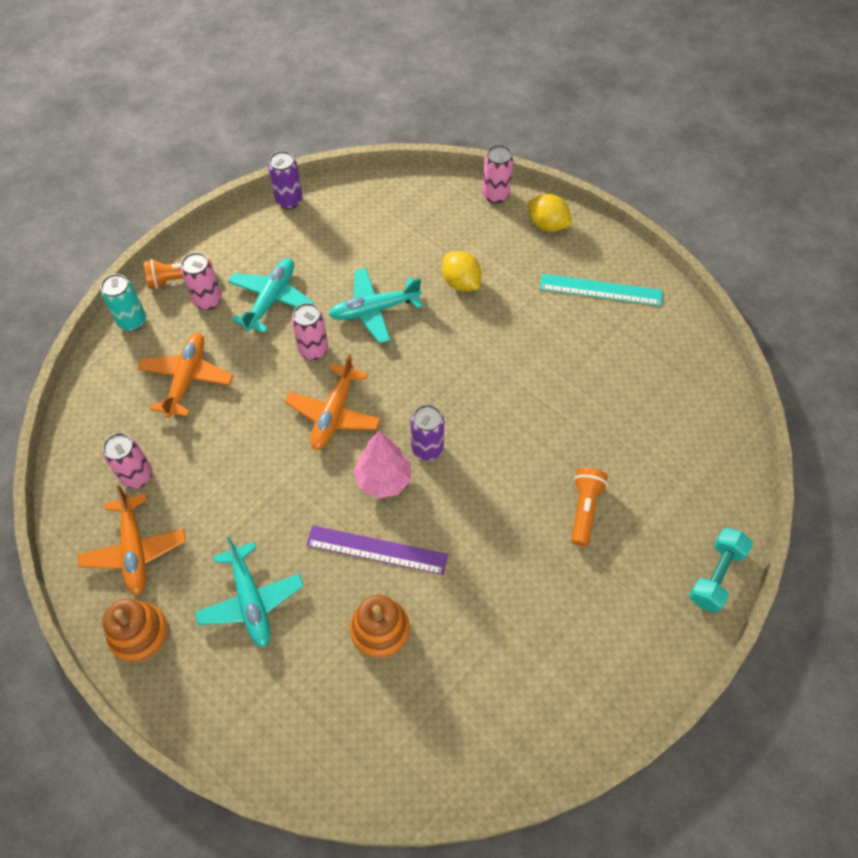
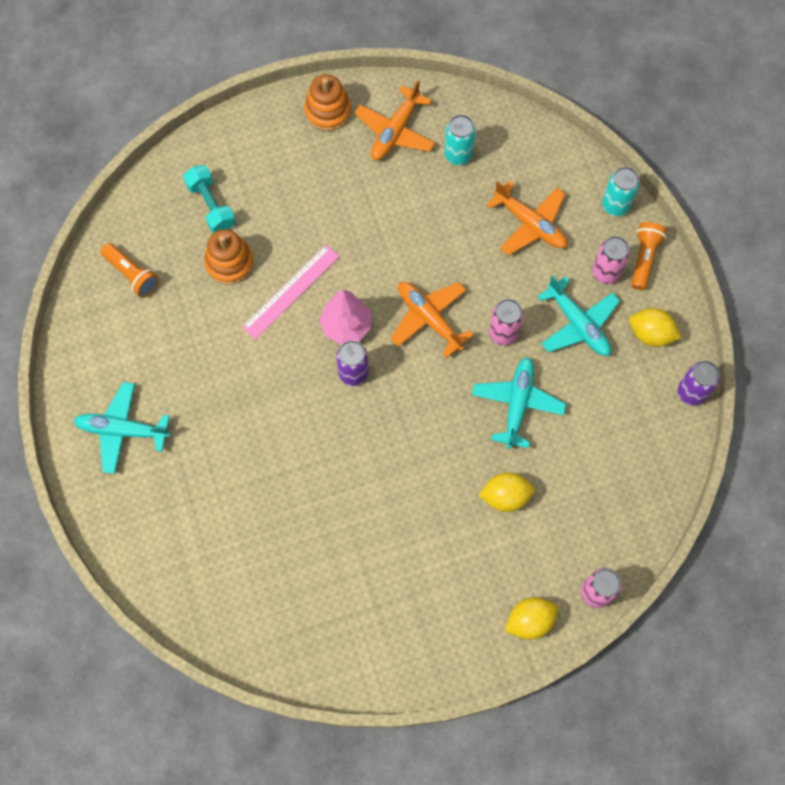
camera: 120 degrees right, 10 degrees up
orange plane [78,486,186,596] -> orange plane turned 75 degrees counterclockwise [354,80,435,160]
pink can [103,433,152,488] -> turquoise can [444,115,475,165]
turquoise plane [195,537,304,648] -> turquoise plane moved to [74,382,170,474]
purple ruler [306,525,448,575] -> pink ruler [242,245,340,339]
turquoise ruler [540,274,662,306] -> none
orange flashlight [571,468,608,546] -> orange flashlight moved to [101,243,159,298]
turquoise dumbbell [689,528,753,613] -> turquoise dumbbell moved to [183,165,236,233]
none -> yellow lemon [629,308,681,347]

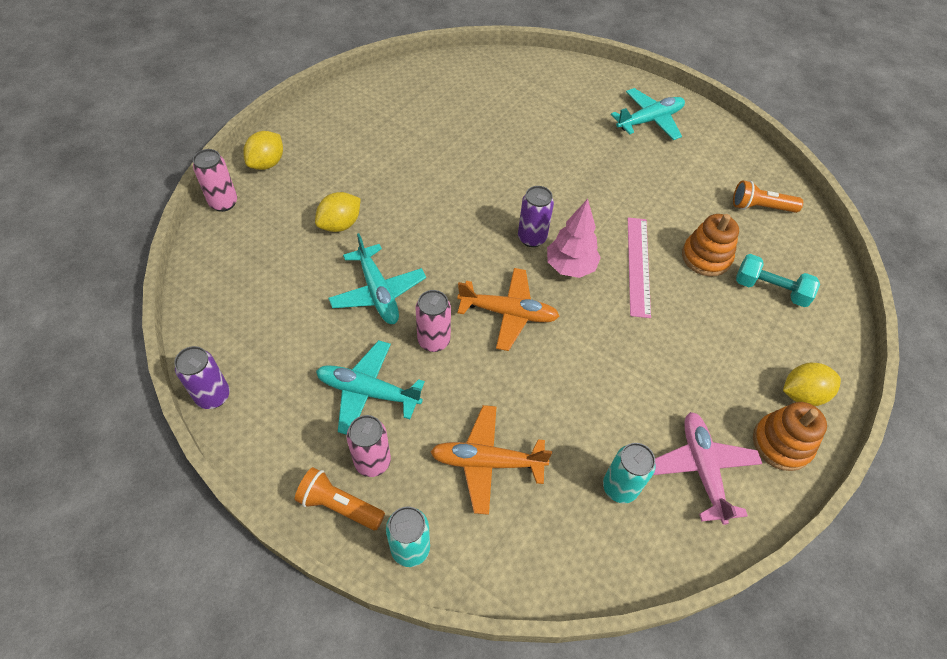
camera: 140 degrees right, 15 degrees down
orange plane [354,80,435,160] -> pink plane [653,412,762,525]
yellow lemon [629,308,681,347] -> yellow lemon moved to [783,363,841,406]
orange flashlight [631,222,667,290] -> orange flashlight turned 135 degrees clockwise [295,467,385,530]

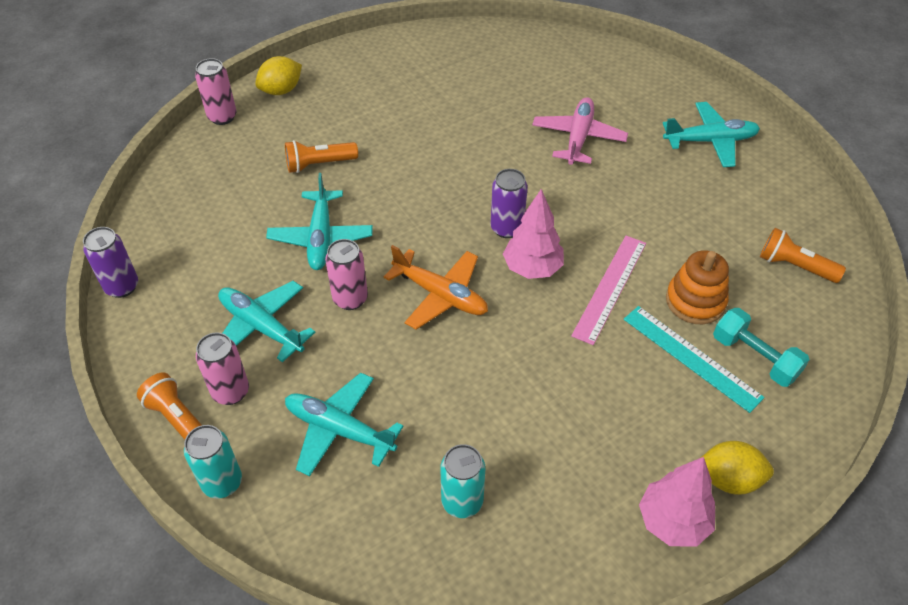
camera: 25 degrees right, 5 degrees down
yellow lemon [315,192,361,232] -> orange flashlight [285,140,358,173]
orange plane [430,405,552,515] -> turquoise plane [285,373,404,476]
pink plane [653,412,762,525] -> pink plane moved to [532,97,628,165]
orange stacking toy [753,402,827,471] -> pink tree [639,457,715,547]
none -> turquoise ruler [624,306,765,413]

